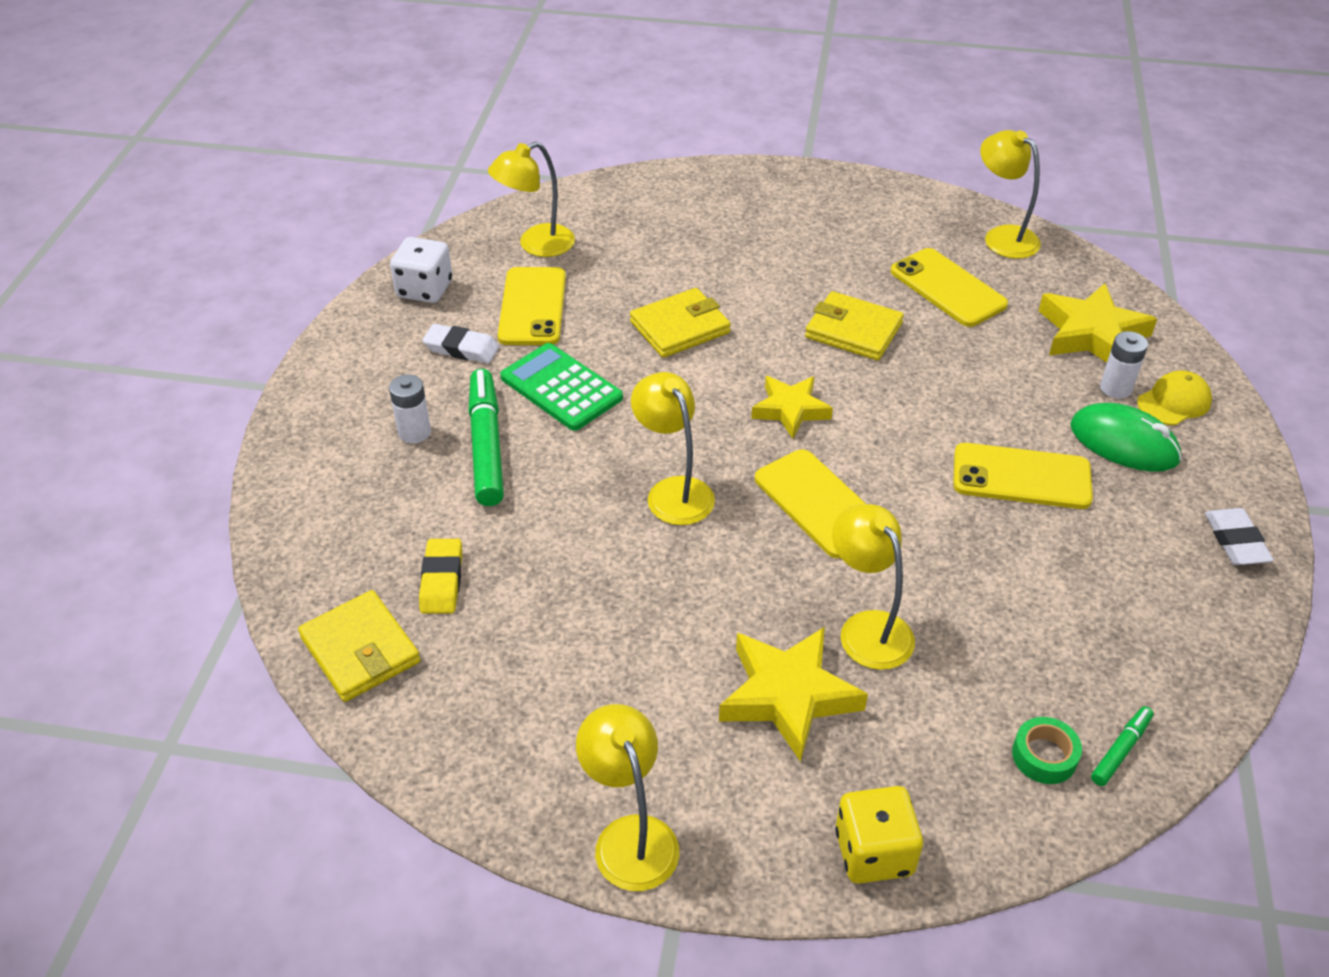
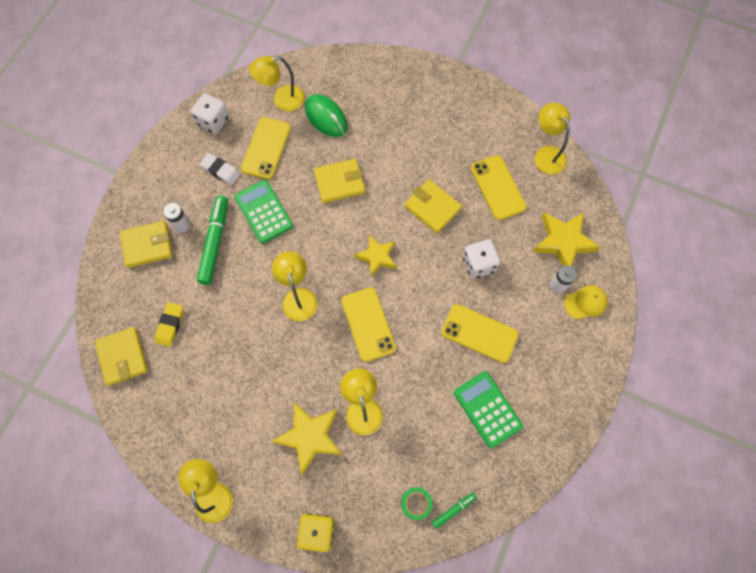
camera: 15 degrees right, 25 degrees up
green mouse [1070,403,1182,472] -> green mouse moved to [305,94,348,137]
white eraser [1205,508,1274,565] -> none
none -> yellow wallet [120,221,173,268]
none -> green calculator [454,371,523,448]
none -> white dice [463,239,500,279]

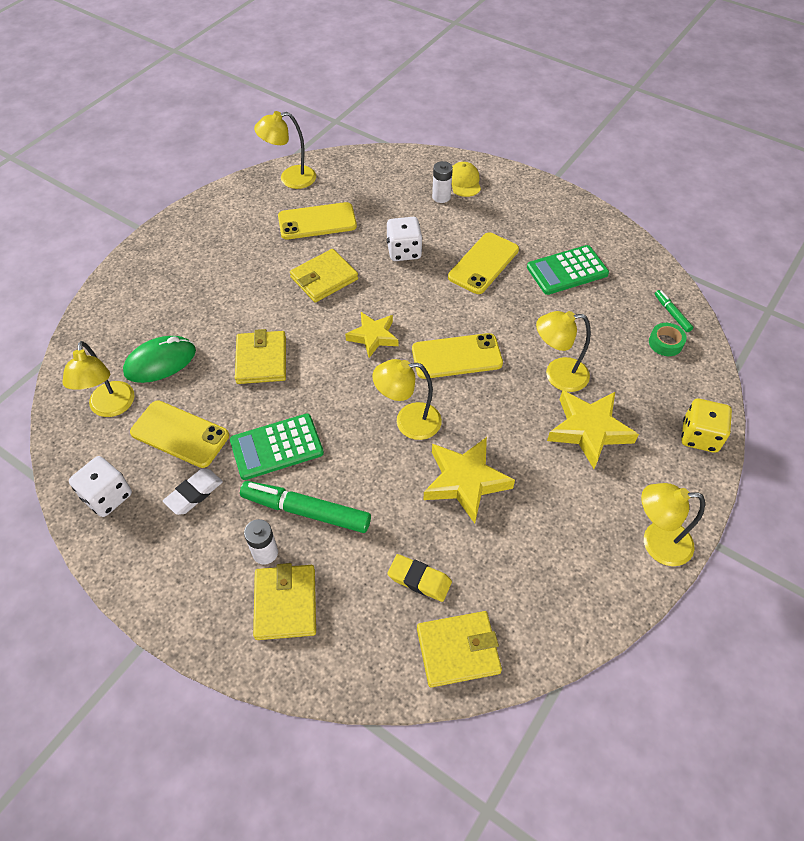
camera: 80 degrees left, 15 degrees down
yellow star [533,212,601,266] -> yellow star moved to [423,437,515,524]

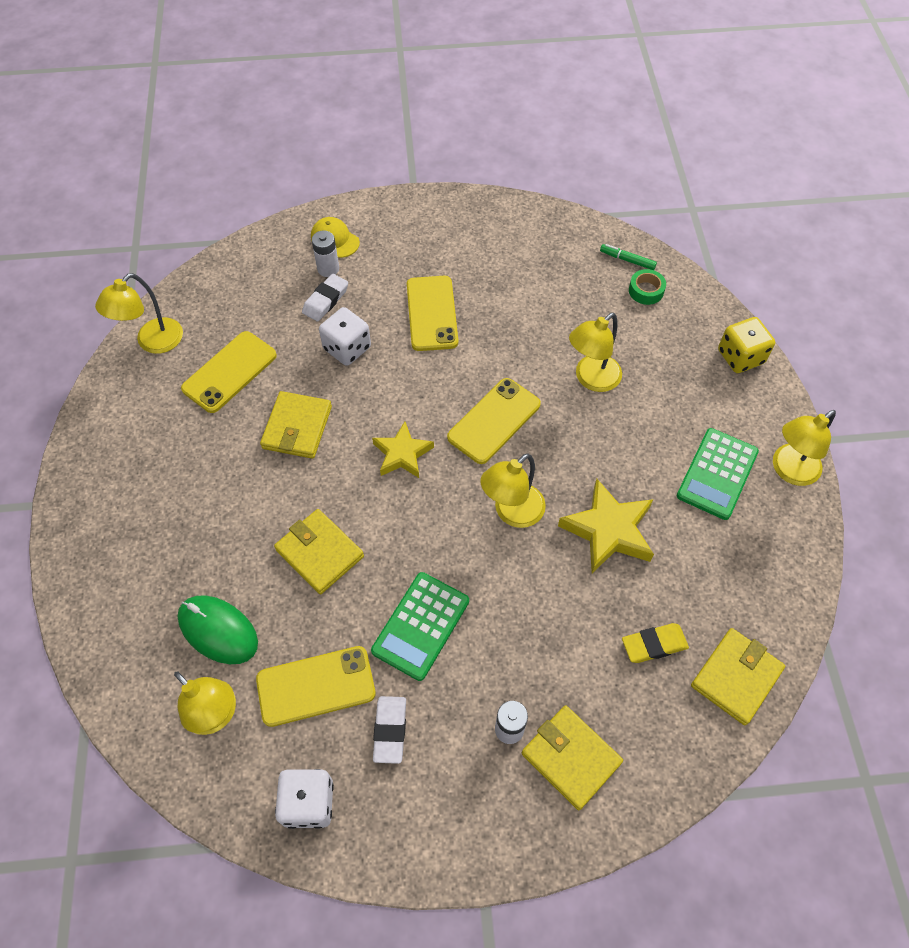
camera: 40 degrees left, 5 degrees up
green mouse [123,336,196,383] -> green mouse turned 75 degrees counterclockwise [178,595,258,664]
green marker [240,481,371,533] -> none
green calculator [527,245,609,295] -> green calculator moved to [676,428,759,520]
yellow star [547,390,639,469] -> none
none -> white eraser [302,274,348,322]

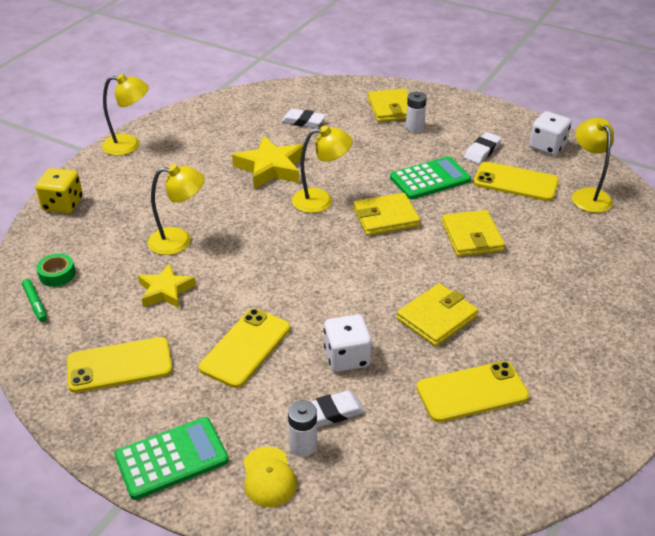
camera: 145 degrees left, 20 degrees down
yellow lamp [95,273,183,354] -> none
green mouse [178,595,258,664] -> none
yellow star [372,422,434,478] -> yellow star moved to [138,263,196,308]
yellow phone [447,378,541,464] -> yellow phone moved to [67,337,172,393]
yellow eraser [622,623,689,663] -> white eraser [281,109,326,128]
green calculator [676,428,759,520] -> green calculator moved to [114,417,229,500]
yellow wallet [691,628,785,725] -> yellow wallet moved to [353,193,420,236]

